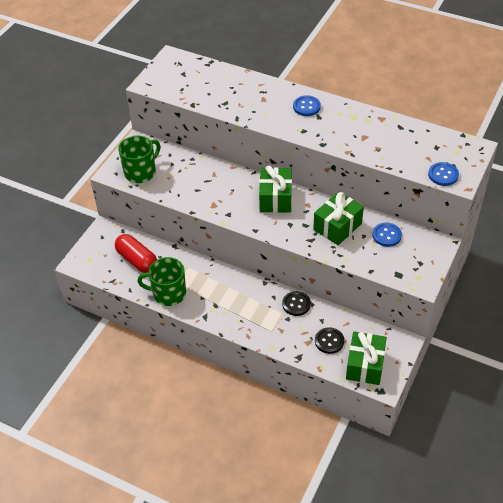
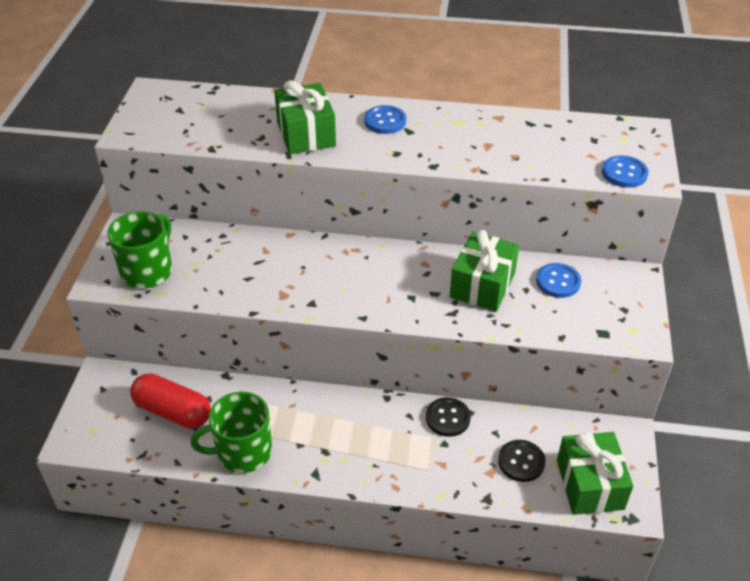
camera: 20 degrees left, 5 degrees down
green gift [259,166,292,213] -> green gift moved to [274,80,336,154]

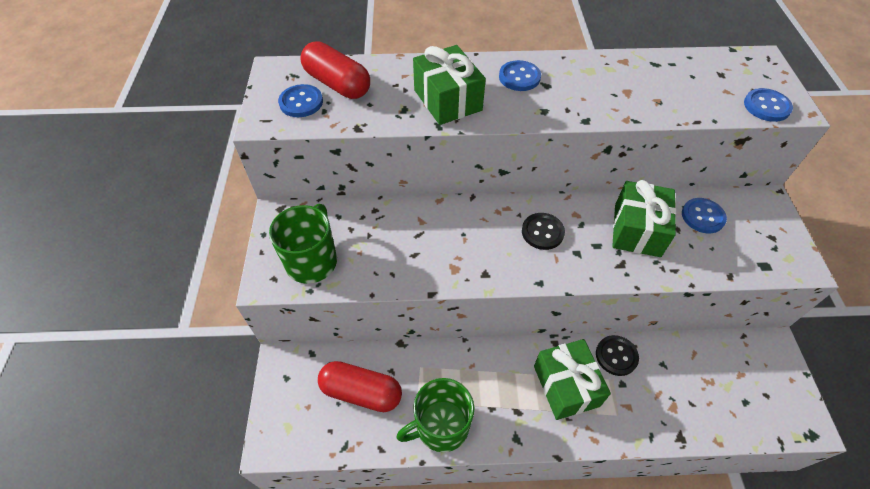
camera: 10 degrees left, 10 degrees up
black button [498,440,545,482] -> black button moved to [522,213,565,250]
green gift [557,432,633,515] -> green gift moved to [534,339,611,420]
none -> blue button [278,84,323,117]
none -> red capsule [300,41,370,99]

